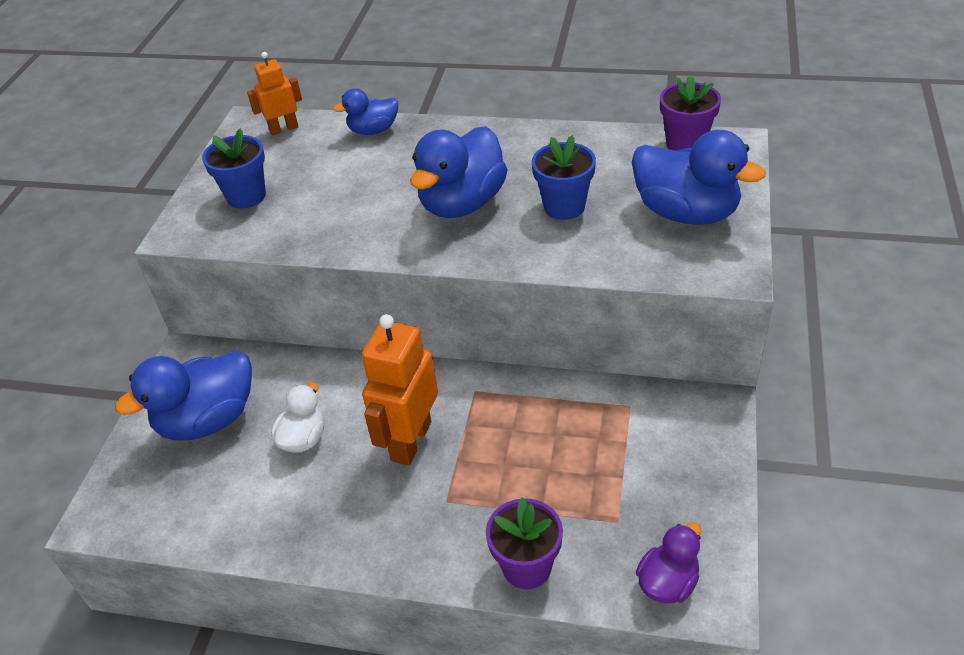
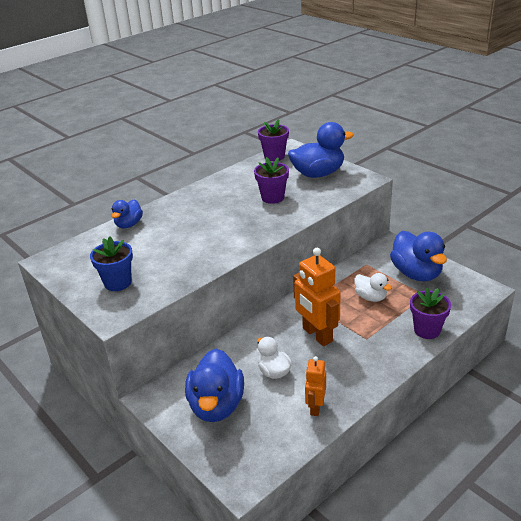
camera: 55 degrees left, 10 degrees down
orange robot [247,52,302,135] -> orange robot moved to [305,356,326,416]
blue duck [410,126,508,218] -> blue duck moved to [390,231,447,282]
blue flower pot [532,135,596,220] -> purple flower pot [254,157,289,204]
purple duck [636,522,701,604] -> none
none -> white duck [354,273,392,302]

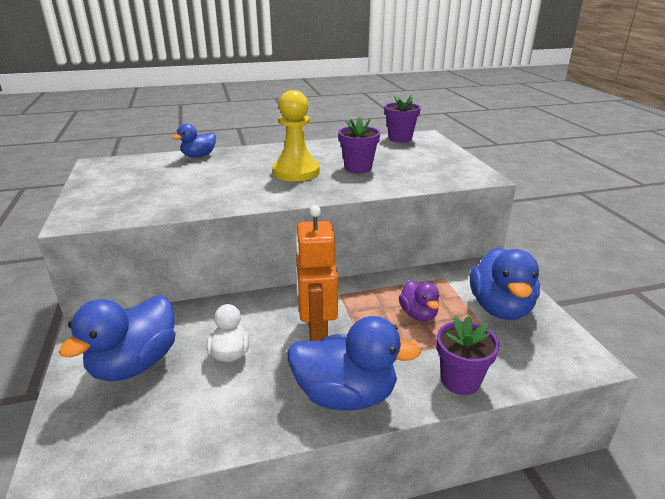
camera: 25 degrees right, 5 degrees down
blue flower pot [90,236,133,291] -> none
blue duck [288,122,354,178] -> blue duck moved to [287,316,421,410]
orange robot [305,356,326,416] -> none
white duck [354,273,392,302] -> purple duck [399,280,439,321]
none -> yellow pawn [272,90,320,181]

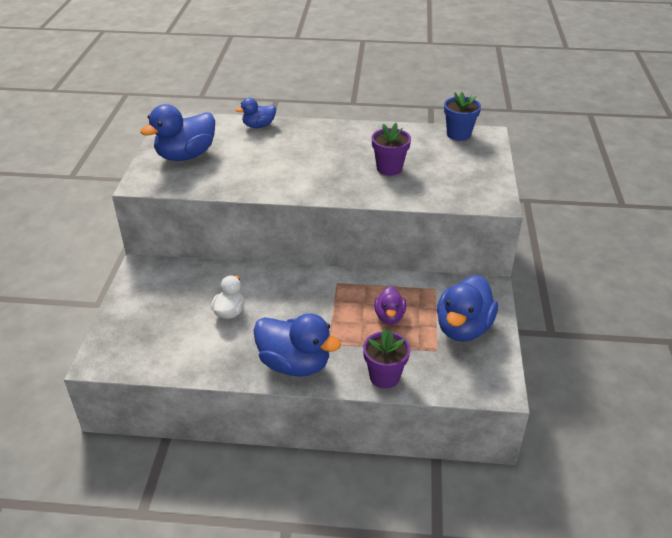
camera: 20 degrees right, 10 degrees up
blue duck [59,295,175,381] -> blue duck moved to [140,104,215,161]
yellow pawn [272,90,320,181] -> none
orange robot [295,205,338,341] -> none
purple flower pot [384,95,421,142] -> blue flower pot [444,92,481,141]

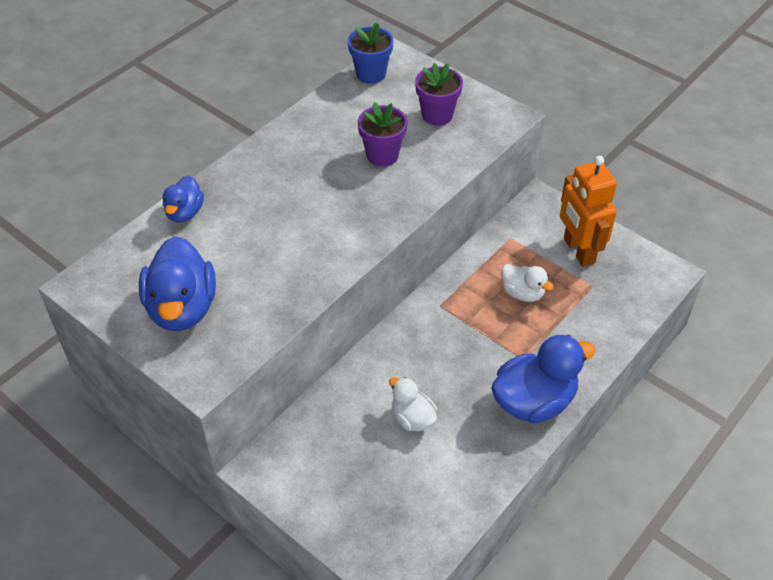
camera: 55 degrees left, 10 degrees up
purple flower pot [363,328,410,389] -> purple flower pot moved to [415,63,463,126]
purple duck [374,286,406,324] -> white duck [501,264,554,302]
blue duck [437,275,498,342] -> orange robot [560,156,617,267]

